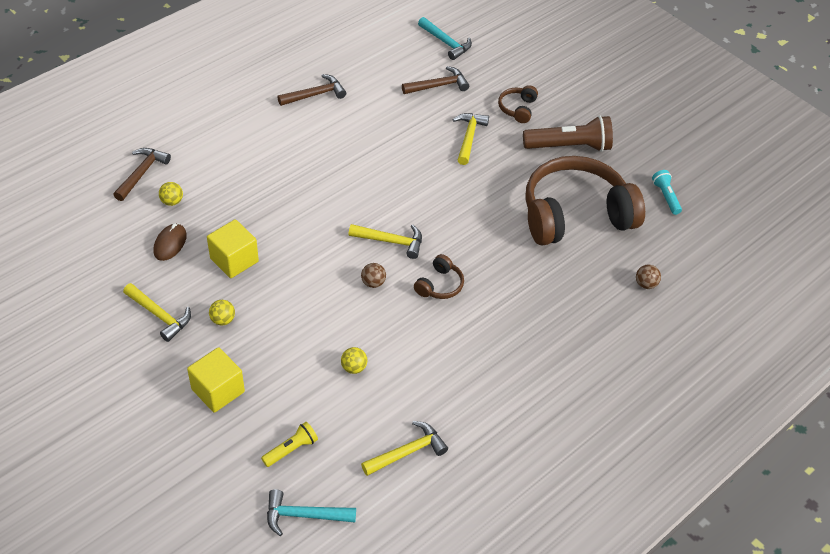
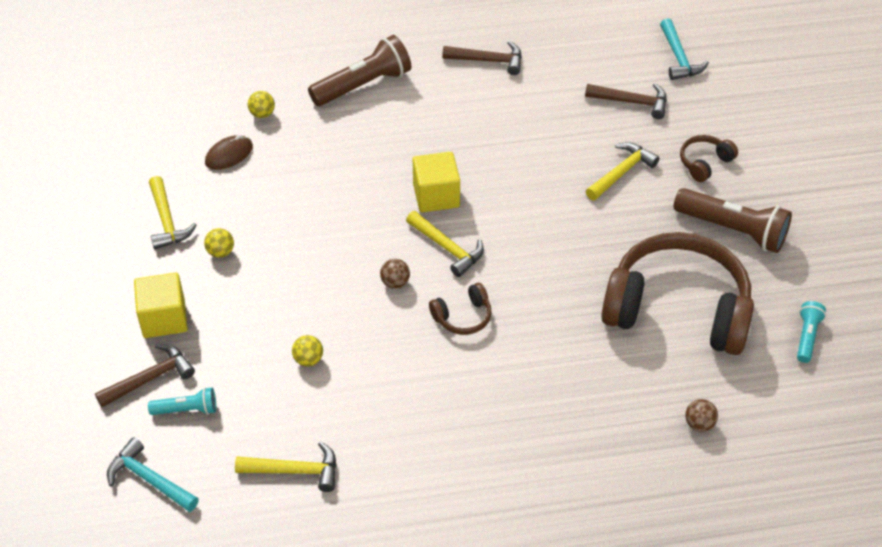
camera: 35 degrees right, 0 degrees up
brown hammer [113,148,171,201] -> brown hammer moved to [95,344,195,407]
yellow cube [207,219,259,278] -> yellow cube moved to [413,152,460,212]
yellow flashlight [261,422,318,467] -> turquoise flashlight [148,387,216,415]
none -> brown flashlight [308,35,411,106]

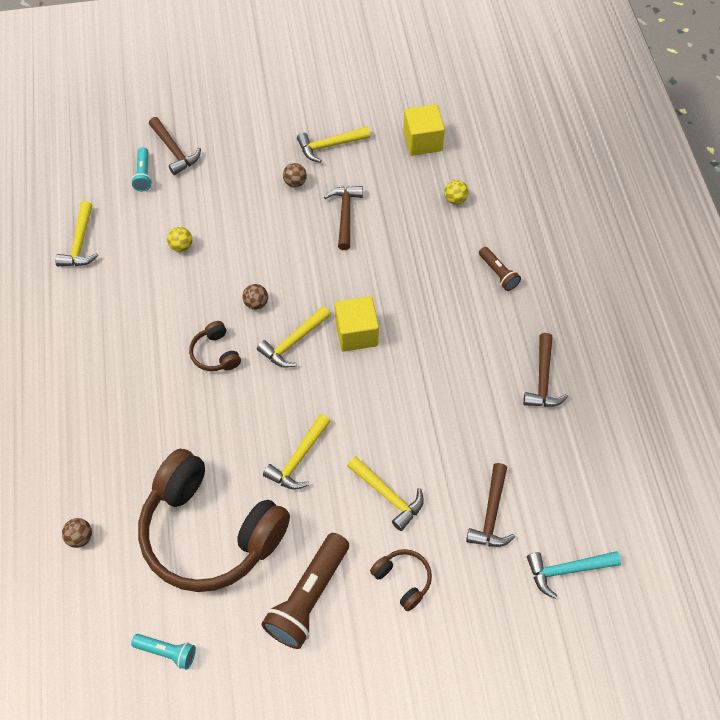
camera: 90 degrees right, 10 degrees up
turquoise hammer [107,437,199,512] -> none
yellow cube [134,273,188,338] -> yellow cube moved to [403,104,445,156]
yellow ball [204,228,234,258] -> brown ball [283,163,307,187]
brown mouse [205,135,253,170] -> none
brown flashlight [308,35,411,106] -> brown flashlight [479,247,521,291], size x0.53
brown headphones [601,232,754,355] -> brown headphones turned 105 degrees clockwise [138,449,290,592]
none -> yellow hammer [263,414,330,490]
none -> brown hammer [324,186,363,250]

